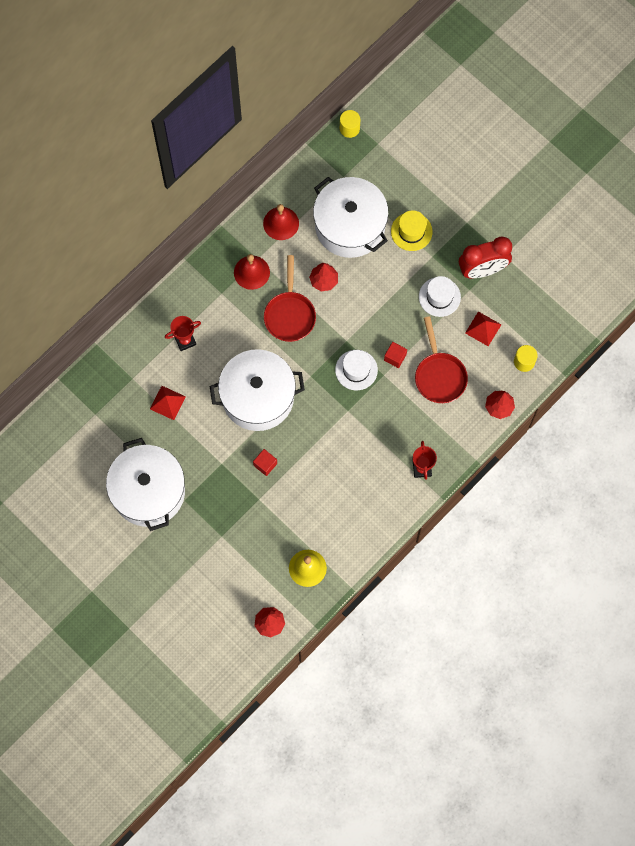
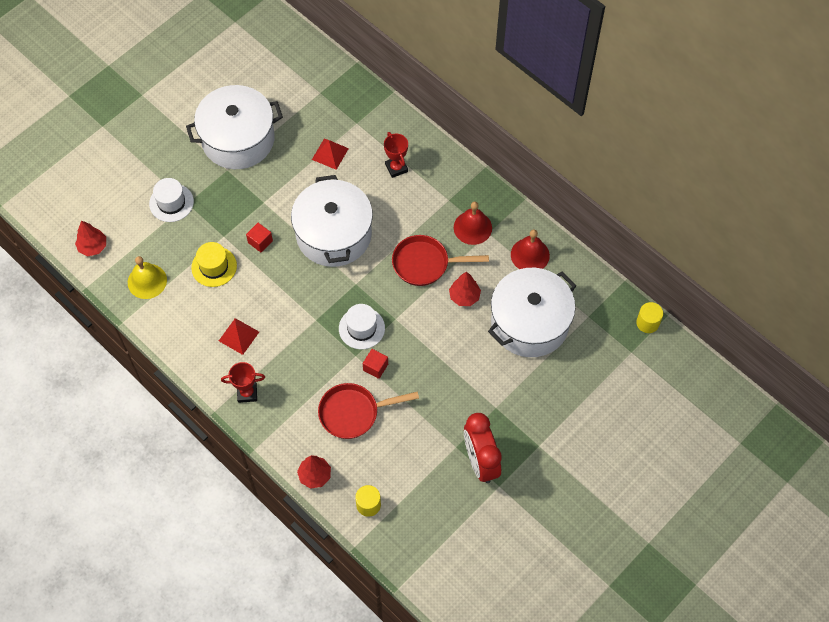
camera: 90 degrees right, 10 degrees down
yellow hat [391,210,433,251] -> yellow hat moved to [191,242,237,287]
white hat [419,276,461,317] -> white hat moved to [149,178,194,222]
red pyramid [465,312,502,346] -> red pyramid moved to [219,318,259,355]

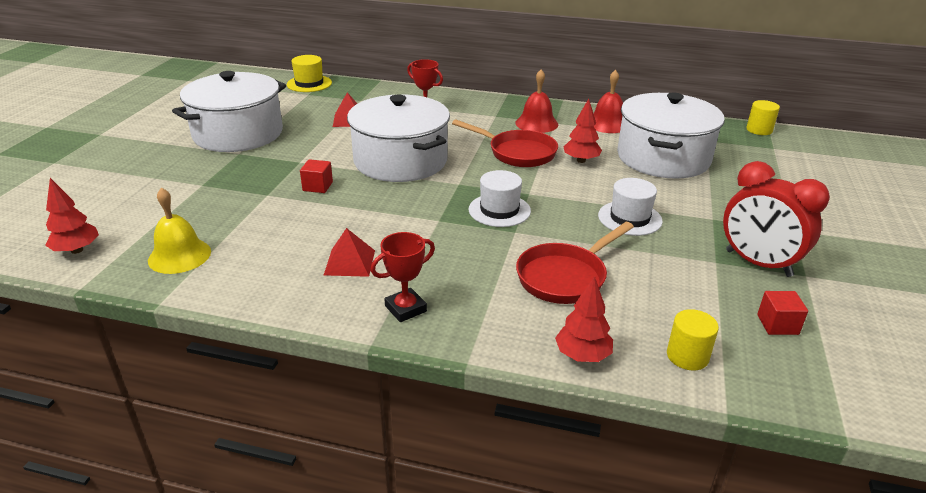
camera: 30 degrees left, 30 degrees down
white hat [149,178,194,222] -> white hat moved to [598,178,663,236]
yellow hat [191,242,237,287] -> yellow hat moved to [287,55,332,92]
red cube [363,349,388,379] -> red cube moved to [757,291,808,335]
red pan [392,235,489,286] -> red pan turned 120 degrees counterclockwise [452,120,558,167]

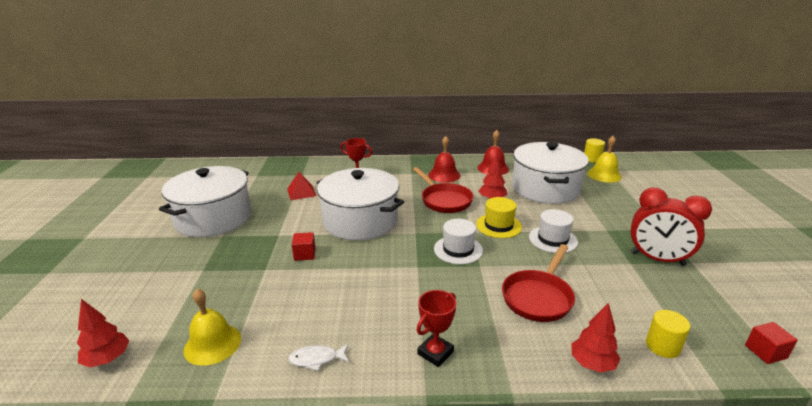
camera: 15 degrees left, 5 degrees down
yellow hat [287,55,332,92] -> yellow hat moved to [476,197,522,238]
red pyramid [324,228,375,277] -> none
red pan [452,120,558,167] -> red pan turned 45 degrees clockwise [413,167,473,213]
red cube [757,291,808,335] -> red cube moved to [745,322,798,364]
none -> white fish [288,344,349,371]
none -> yellow bell [587,136,622,183]

